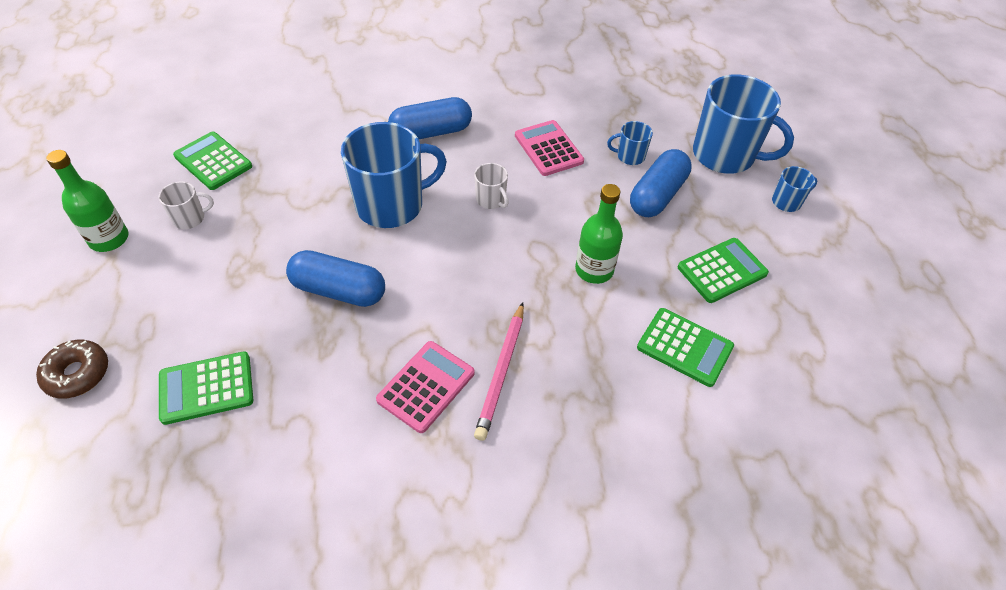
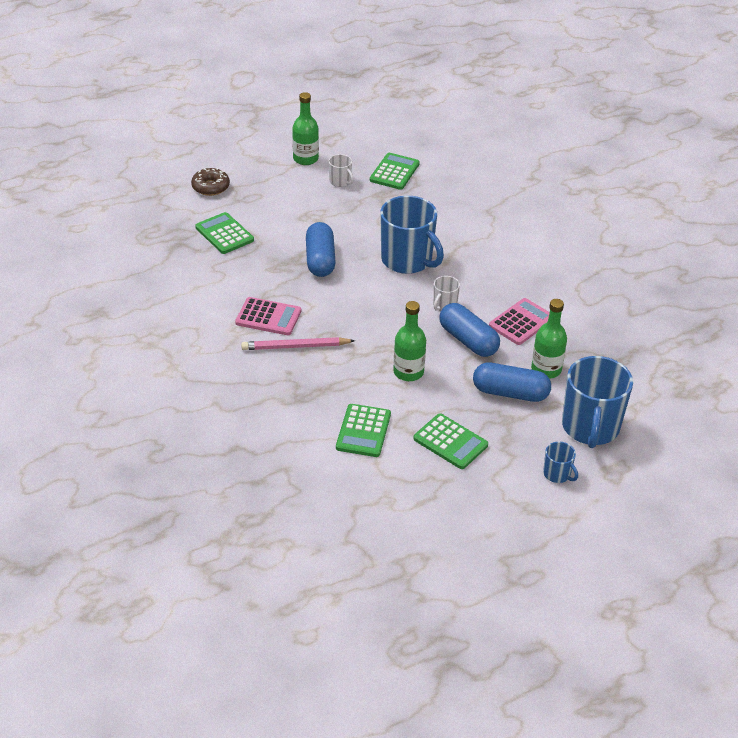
camera: 70 degrees right, 10 degrees down
blue capsule [388,97,472,139] -> blue capsule moved to [439,303,500,357]
blue mug [607,121,653,165] -> green bottle [531,299,567,379]

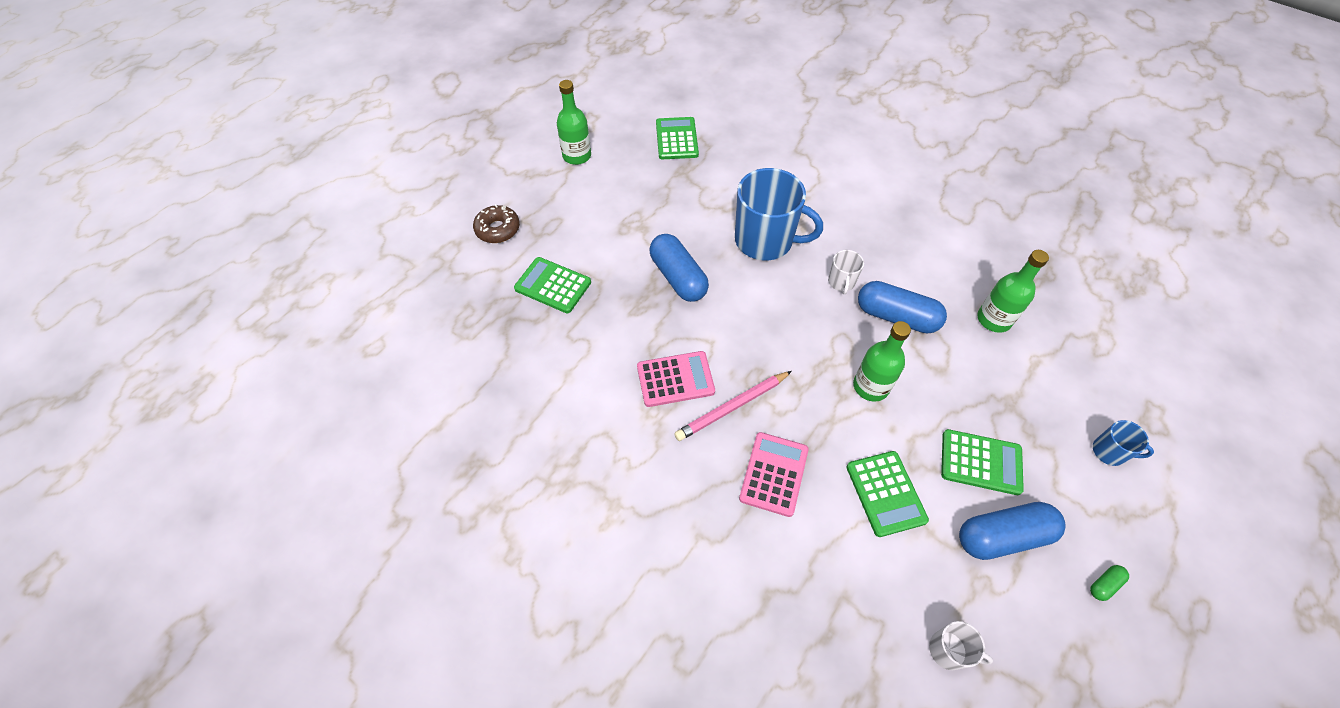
camera: 25 degrees left, 15 degrees up
white mug [329,154,354,187] -> white mug moved to [929,621,993,670]
blue capsule [473,362,551,402] -> blue capsule moved to [959,502,1066,560]
pink calculator [489,298,550,345] -> pink calculator moved to [739,432,809,517]
blue mug [562,356,633,448] -> none
none -> green capsule [1090,565,1129,601]

